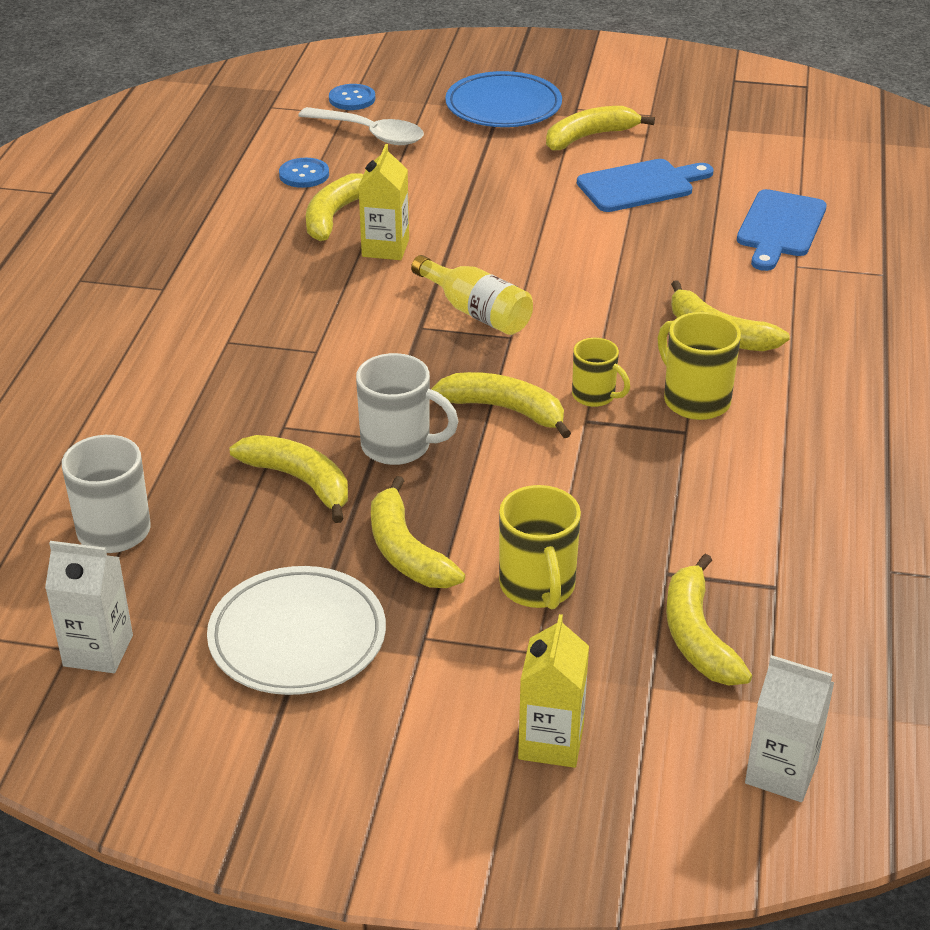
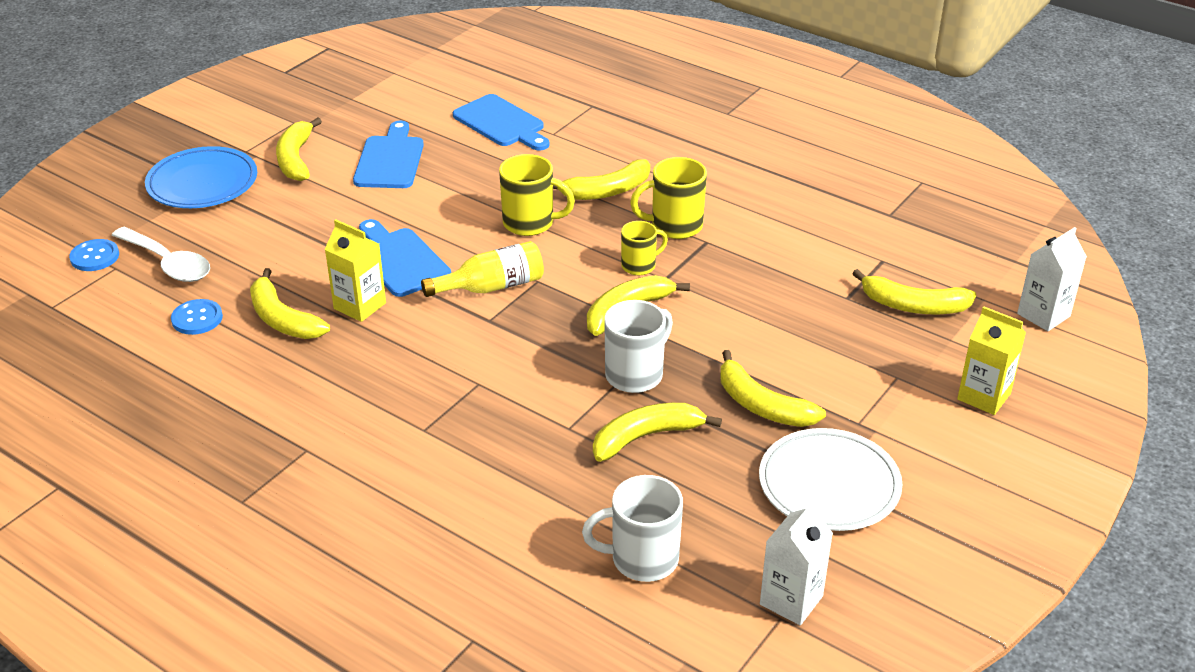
camera: 65 degrees left, 0 degrees up
white spoon [298,107,424,145] -> white spoon turned 75 degrees clockwise [111,227,210,282]
yellow banana [371,476,465,588] -> yellow banana turned 45 degrees clockwise [720,350,826,427]
yellow mug [499,485,581,610] -> yellow mug moved to [499,154,575,236]
none -> blue cutting board [359,219,451,297]

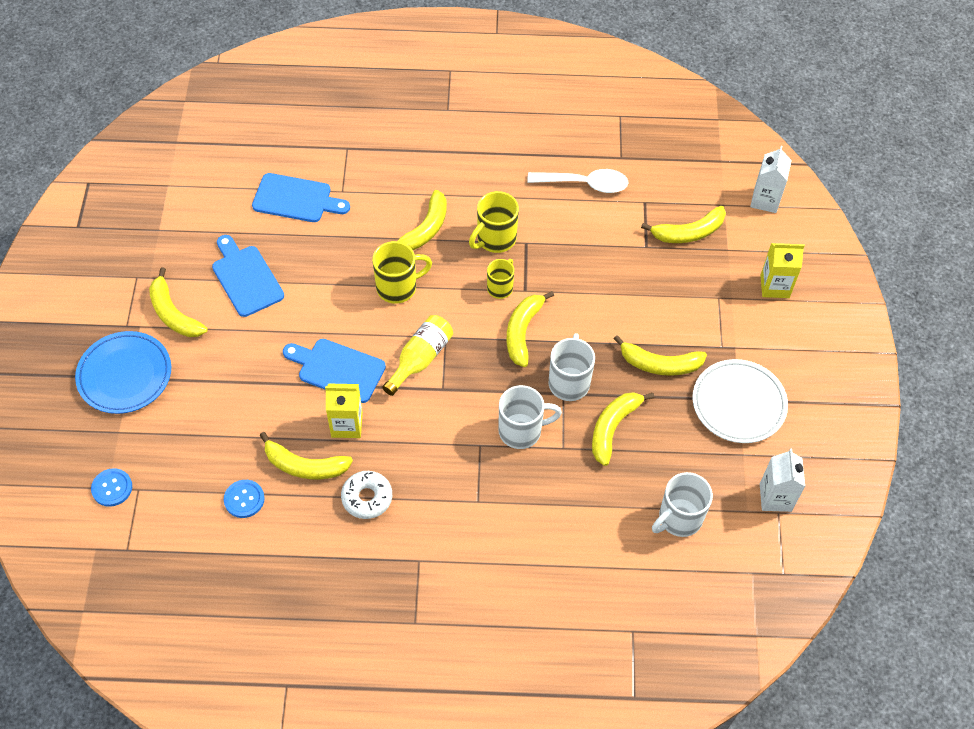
camera: 35 degrees left, 20 degrees up
white spoon [111,227,210,282] -> white spoon moved to [527,169,629,193]
none -> white donut [341,471,392,519]
none -> white mug [498,385,562,449]

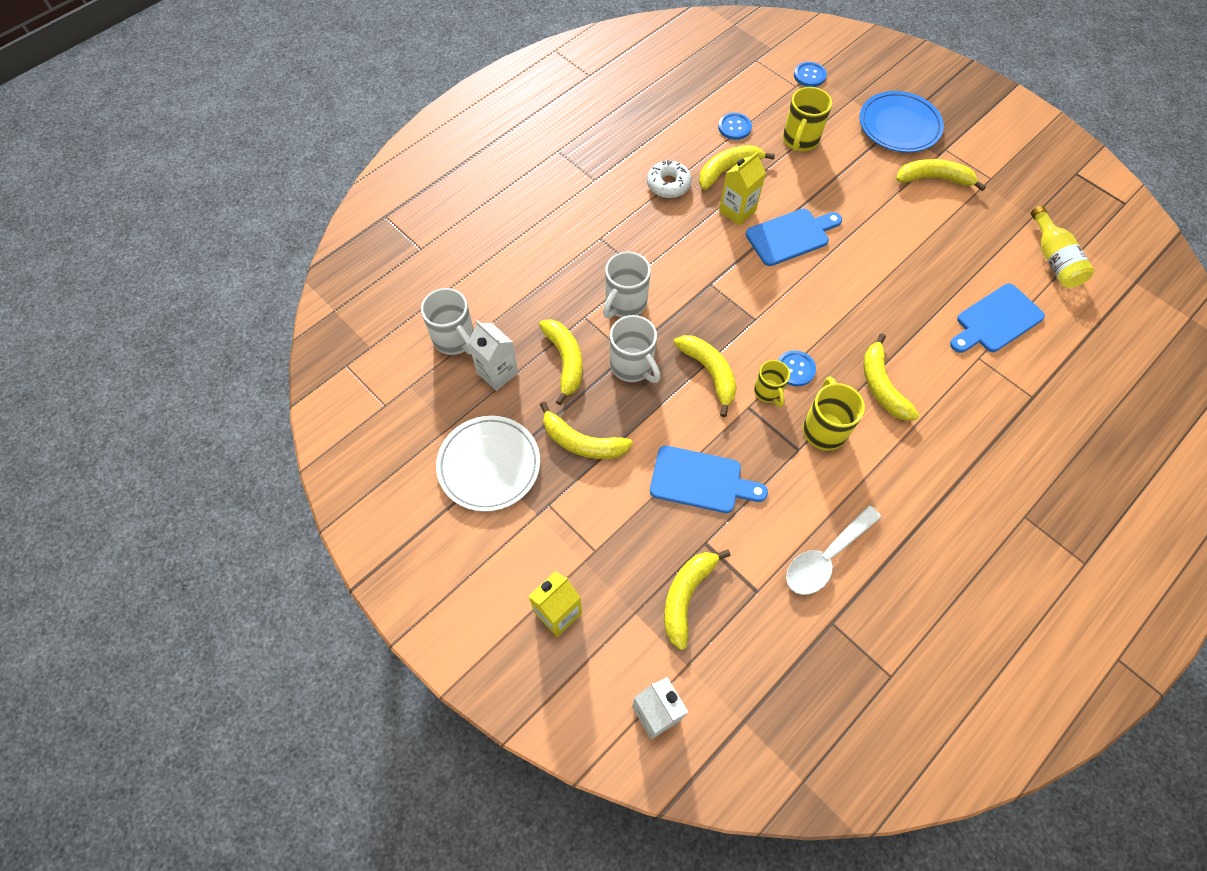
camera: 135 degrees right, 5 degrees up
blue cutting board [212,235,284,317] -> blue cutting board moved to [650,446,768,513]
yellow mug [372,241,432,304] -> yellow mug moved to [783,87,832,151]
yellow bottle [382,315,453,396] -> yellow bottle moved to [1031,206,1094,288]
yellow banana [614,335,707,376] -> yellow banana turned 120 degrees counterclockwise [540,402,633,459]
white mug [652,472,713,537] -> white mug turned 135 degrees clockwise [421,288,474,355]
white carton [760,449,805,512] -> white carton moved to [468,320,518,391]
none -> blue button [778,350,816,386]

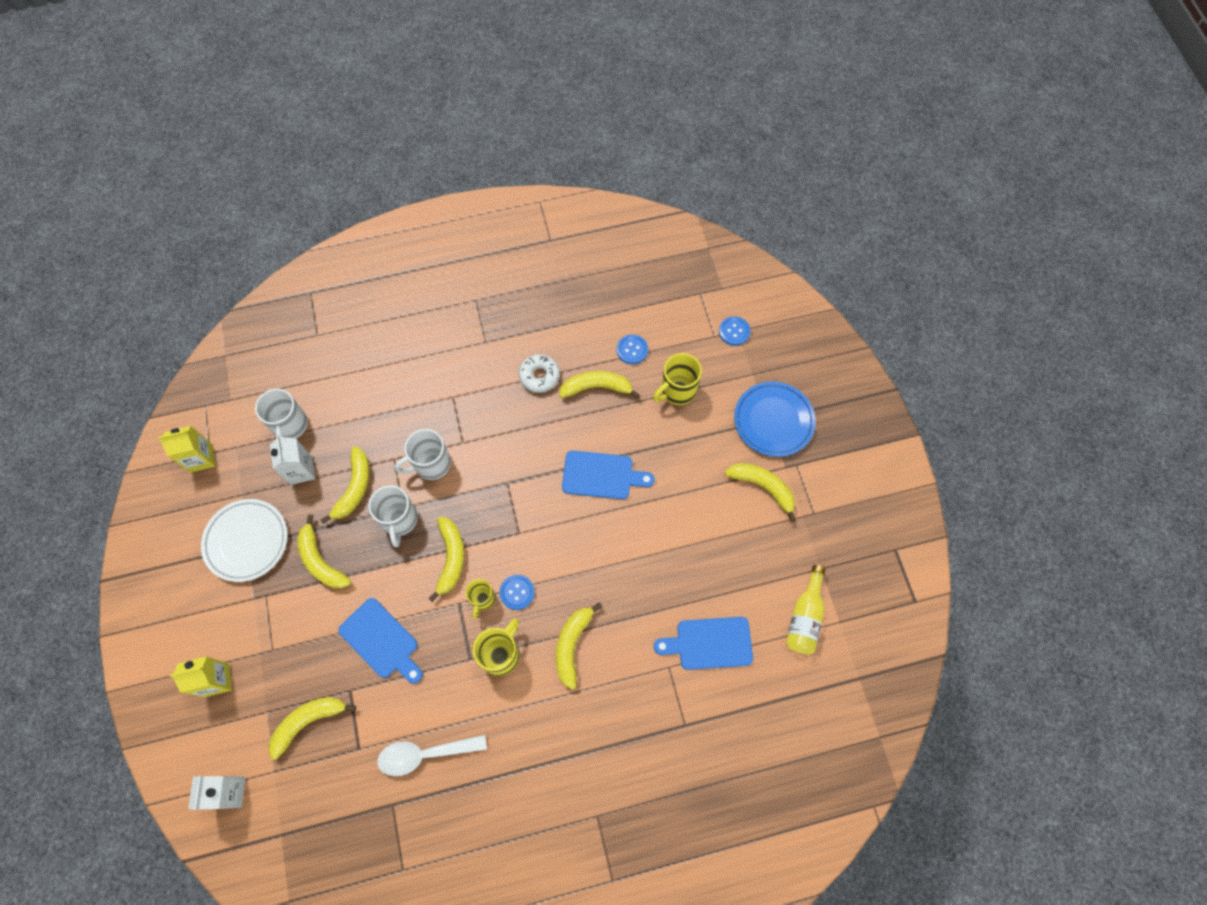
camera: 30 degrees right, 5 degrees up
yellow carton [719,151,766,225] -> yellow carton moved to [158,426,215,473]

